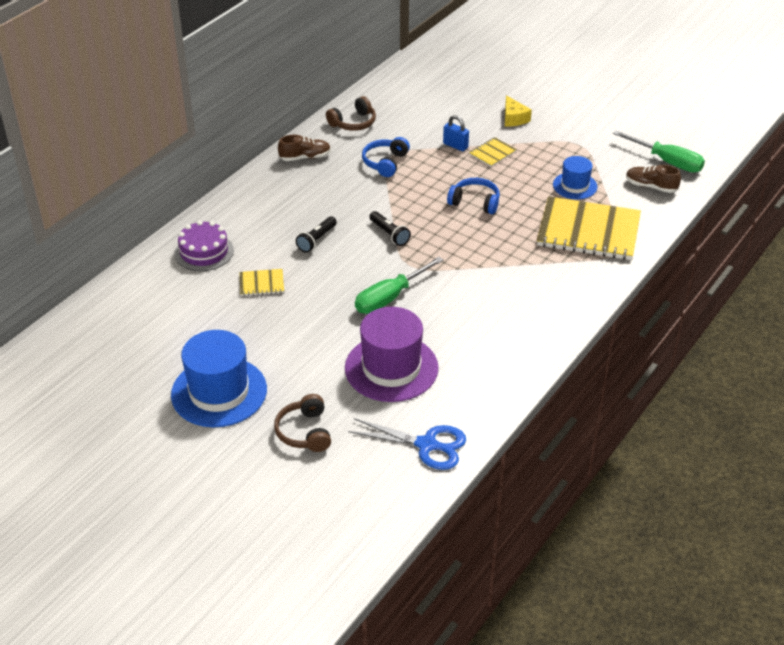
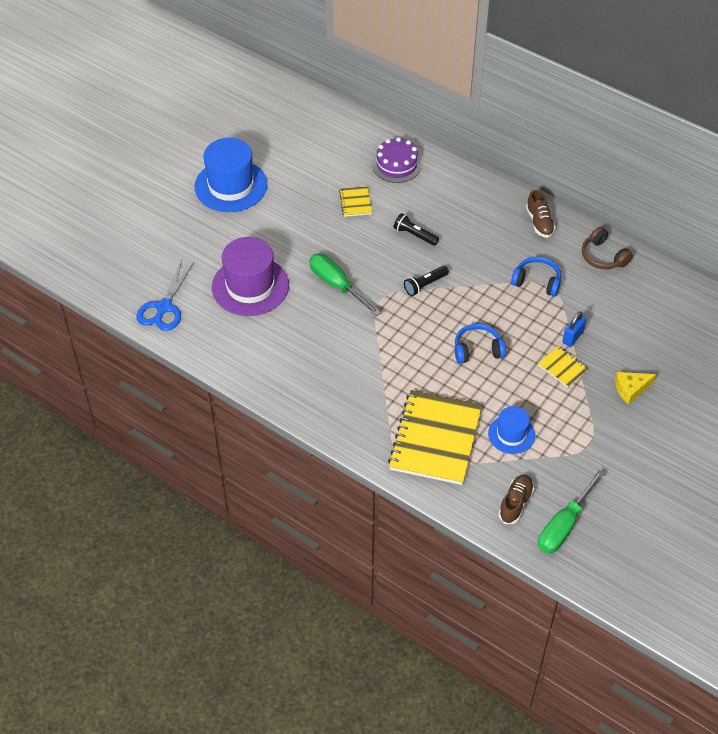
camera: 90 degrees right, 10 degrees up
brown headphones [274,394,331,452] -> none
blue headphones [447,178,500,214] -> blue headphones turned 120 degrees counterclockwise [455,324,506,364]

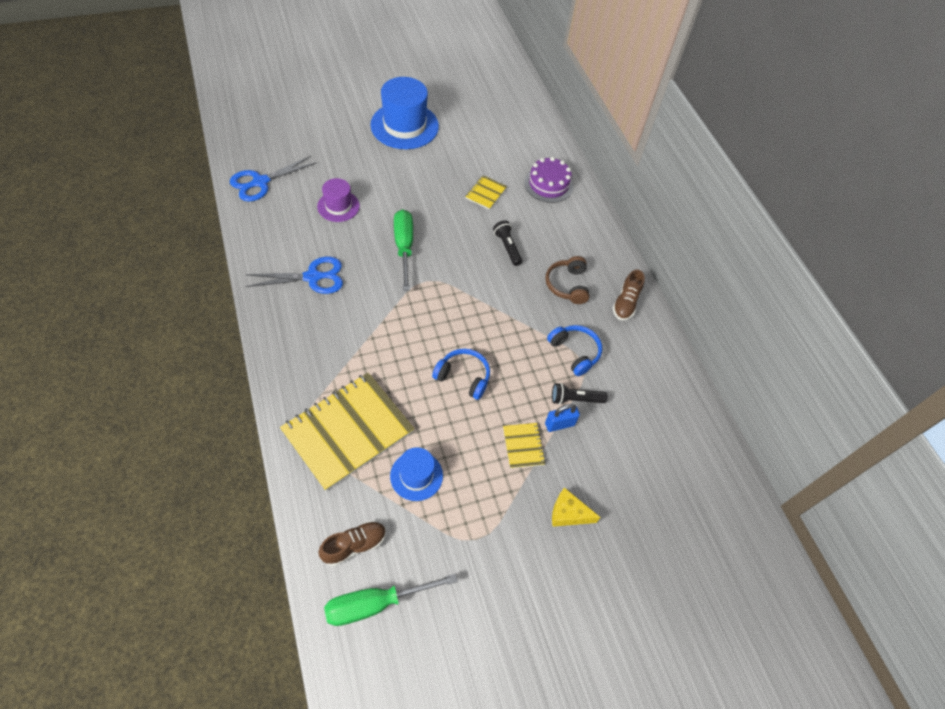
camera: 30 degrees right, 5 degrees up
purple hat [212,237,289,316] -> purple hat [317,178,360,222], size x0.56
black flashlight [404,266,449,296] -> black flashlight moved to [552,383,608,405]
brown headphones [582,227,633,269] -> brown headphones moved to [545,256,590,304]
none -> blue scissors [245,257,343,294]

